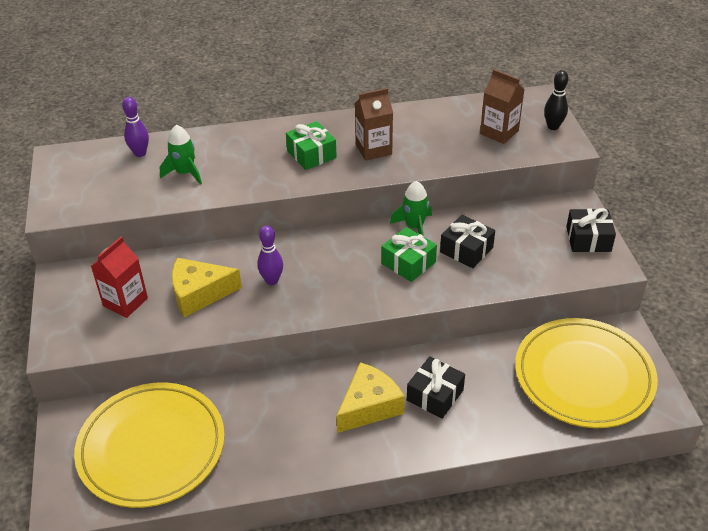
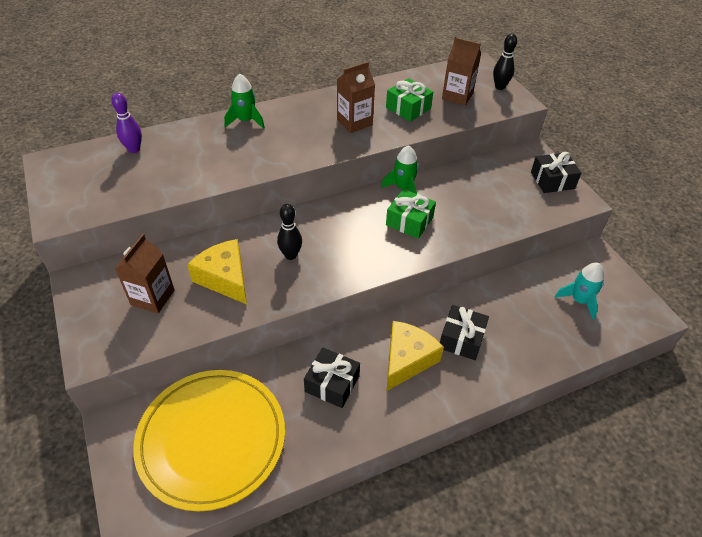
camera: 15 degrees left, 5 degrees up
red carton [91,236,148,318] -> brown carton [115,234,175,313]
green rocket [160,125,202,185] -> green rocket moved to [224,74,265,129]
yellow cheese [172,258,242,317] -> yellow cheese turned 75 degrees clockwise [187,239,247,304]
purple bowling pin [257,226,283,285] -> black bowling pin [277,204,302,260]
green gift [286,121,337,170] -> green gift moved to [386,78,433,122]
black gift [440,215,495,268] -> black gift moved to [304,347,360,408]
yellow plate [515,318,658,428] -> turquoise rocket [555,263,604,320]

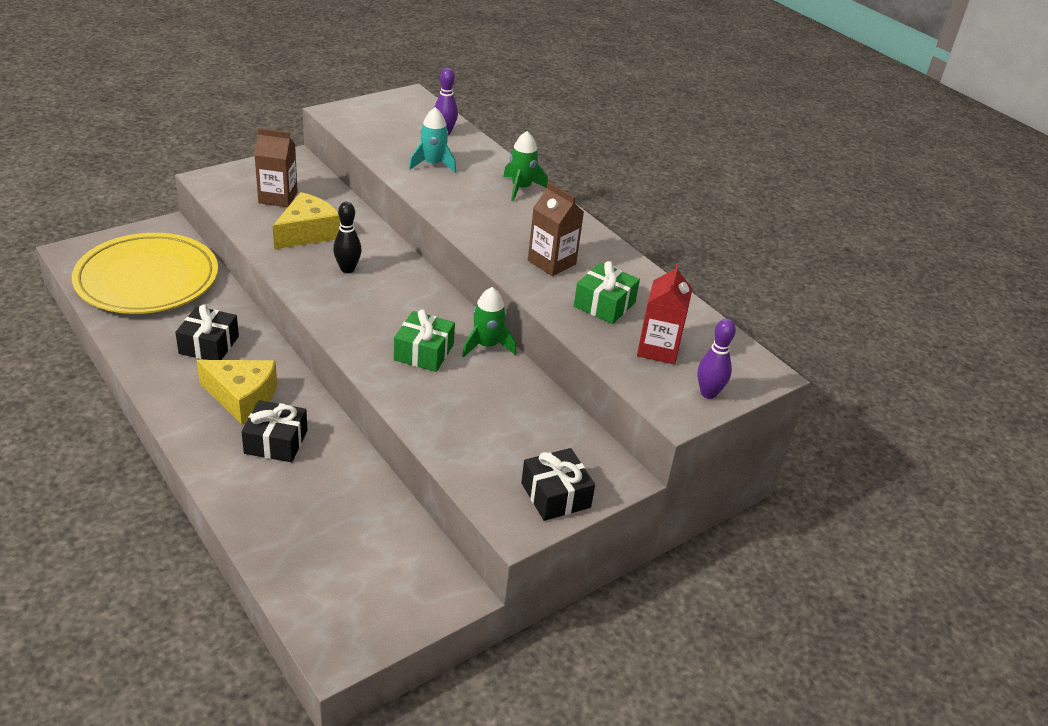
camera: 75 degrees right, 10 degrees down
brown carton [442,37,481,106] -> red carton [637,263,692,364]
black bowling pin [493,34,517,90] -> purple bowling pin [698,318,736,399]
turquoise rocket [555,263,604,320] -> turquoise rocket moved to [409,107,456,173]

